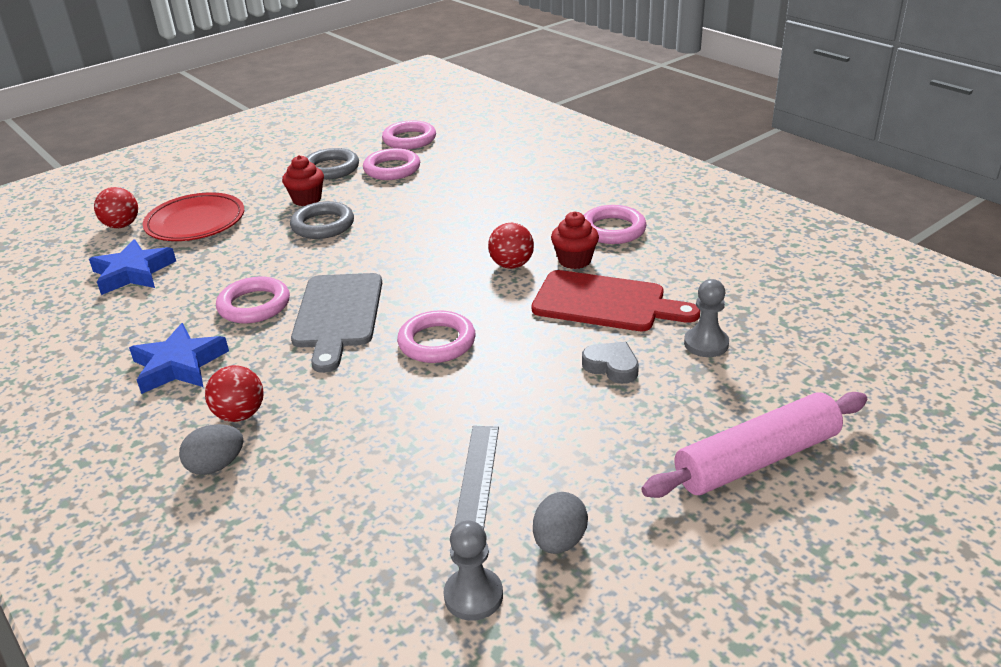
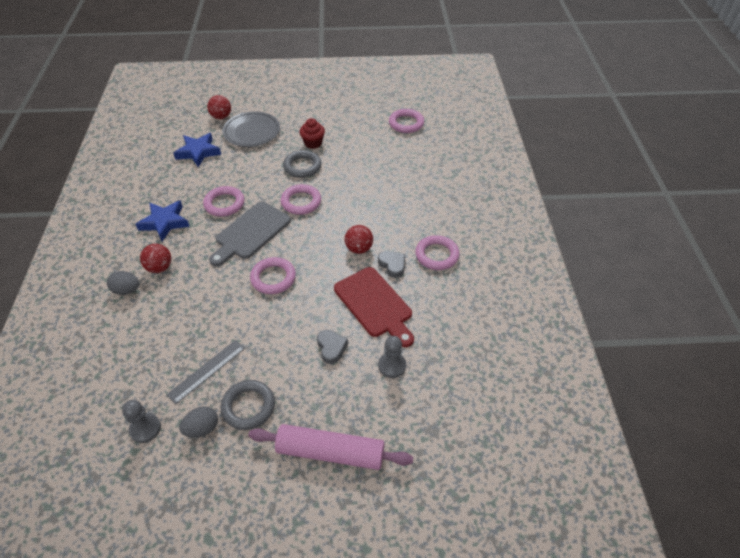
camera: 35 degrees right, 15 degrees up
red plate [143,193,244,241] -> grey plate [222,111,280,147]
grey ring [307,148,359,180] -> grey ring moved to [221,380,275,430]
pink ring [363,148,420,180] -> pink ring moved to [281,184,321,215]
red cupcake [551,211,599,269] -> grey heart [378,251,405,278]

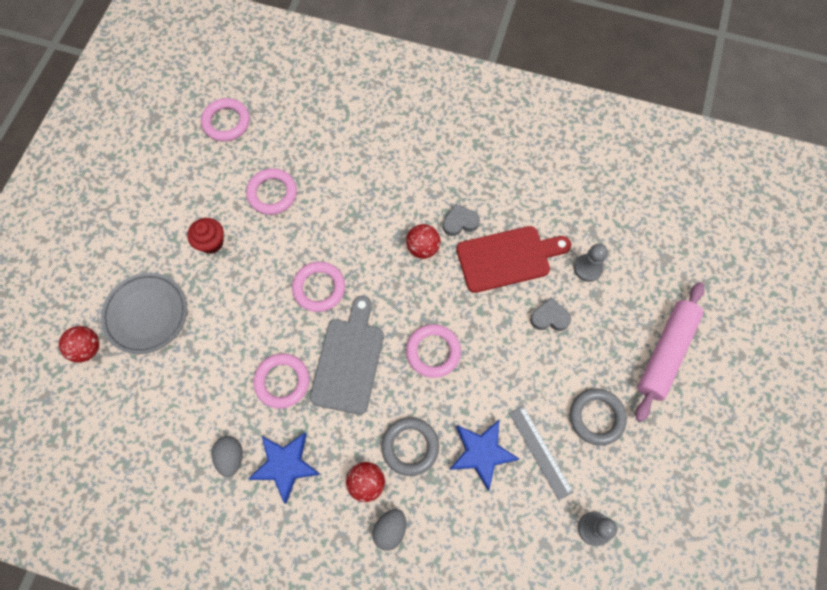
camera: 70 degrees left, 20 degrees up
blue star [173,133,221,167] -> blue star moved to [449,420,519,491]
grey egg [179,406,218,438] -> grey egg moved to [212,436,243,477]
grey cutting board [209,202,291,266] -> grey cutting board turned 135 degrees counterclockwise [310,296,384,415]
grey ring [283,150,321,178] -> grey ring moved to [381,417,439,476]
pink ring [415,235,460,270] -> pink ring moved to [246,168,297,215]

